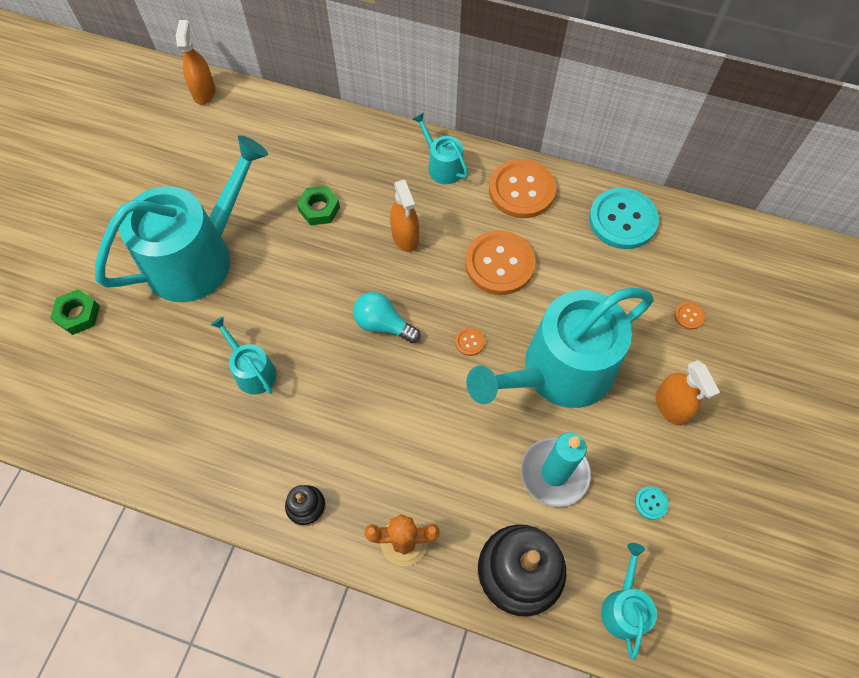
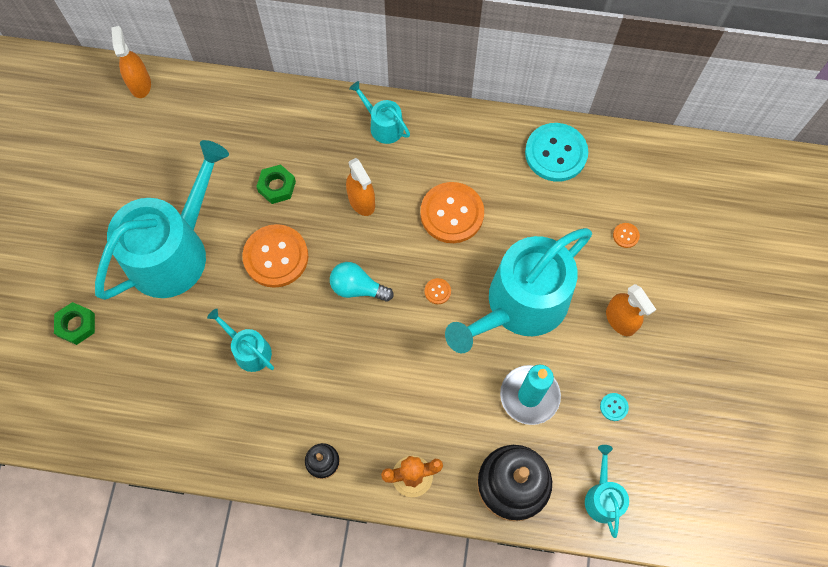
camera: 10 degrees left, 5 degrees up
orange button [489,159,556,218] -> orange button moved to [242,224,308,288]

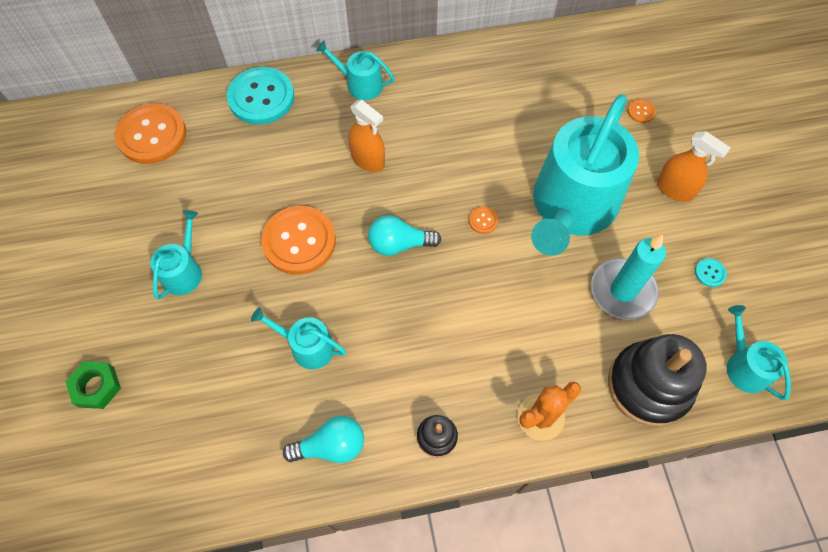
camera: 20 degrees left, 5 degrees down
turquoise watering can [95,140,229,300] -> turquoise watering can [150,210,202,300], size x0.44
orange spray bottle [111,26,151,98] -> none
green nut [256,164,296,204] -> none
orange button [420,182,484,243] -> orange button moved to [115,103,186,164]
turquoise button [525,123,588,182] -> turquoise button moved to [227,67,294,125]
none -> turquoise light bulb [283,416,364,463]

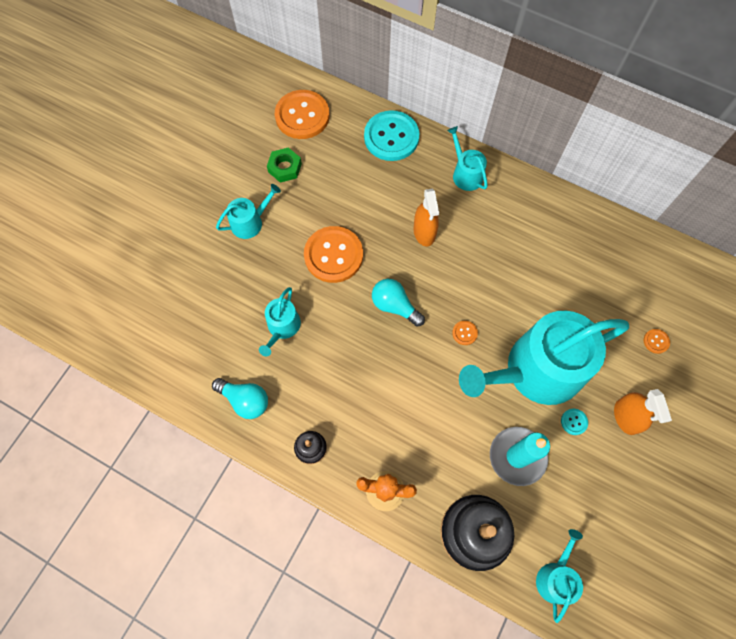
camera: 40 degrees right, 5 degrees up
green nut [65,361,121,409] -> green nut moved to [267,147,302,183]
turquoise watering can [251,307,346,369] -> turquoise watering can turned 135 degrees counterclockwise [259,287,301,356]
turquoise button [695,258,727,287] -> turquoise button moved to [561,409,588,435]

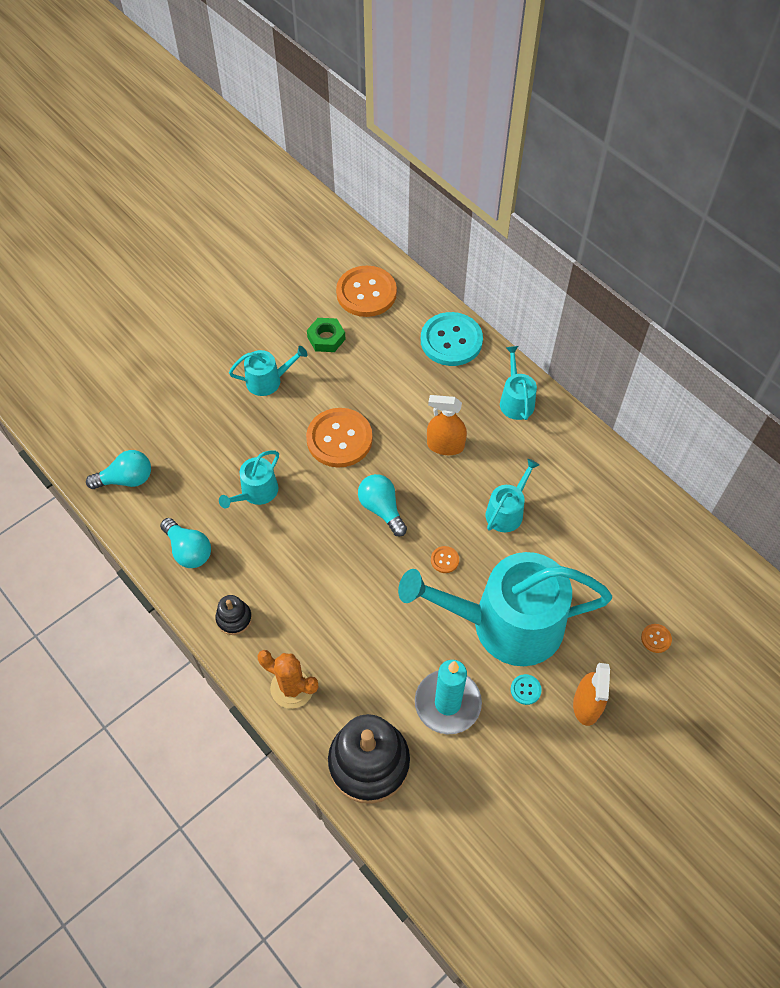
camera: 20 degrees right, 10 degrees down
orange spray bottle [414,189,439,246] -> orange spray bottle turned 90 degrees clockwise [427,395,467,455]
turquoise watering can [536,529,583,623] -> turquoise watering can moved to [486,459,539,532]
none -> turquoise light bulb [86,450,151,489]

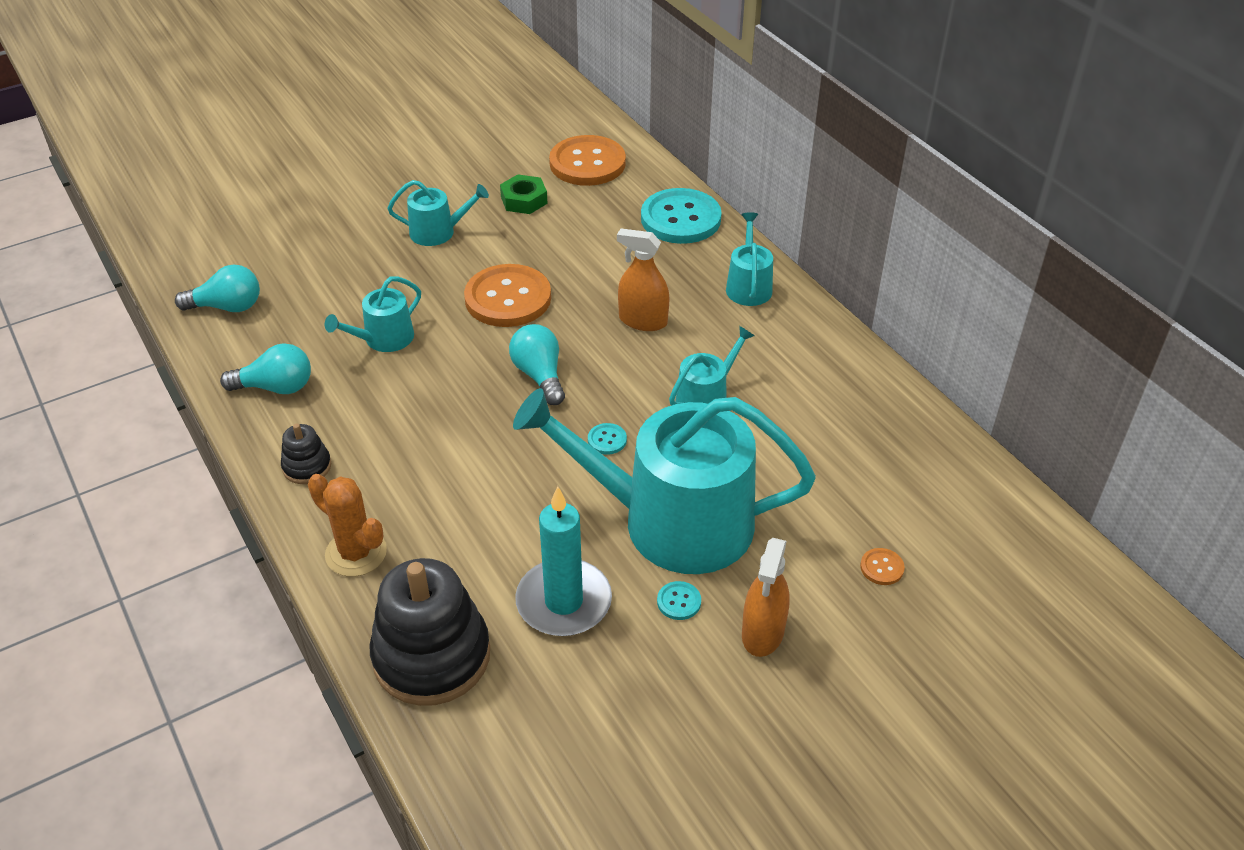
camera: 10 degrees right, 15 degrees down
turquoise light bulb [160,518,211,568] -> turquoise light bulb turned 60 degrees counterclockwise [220,343,311,394]
orange button [431,546,459,573] -> turquoise button [588,423,627,455]

